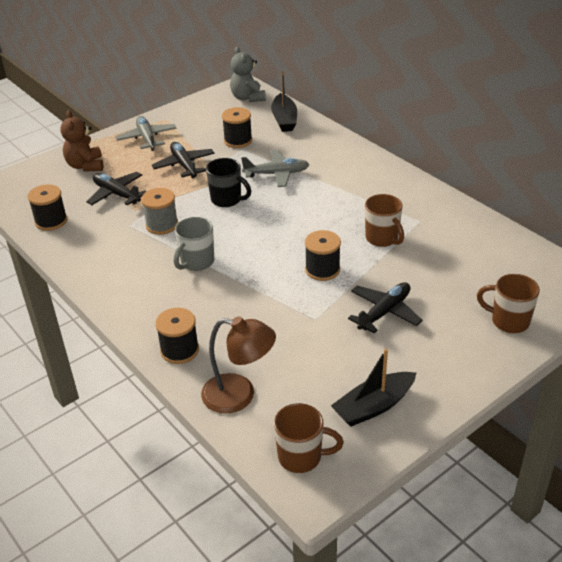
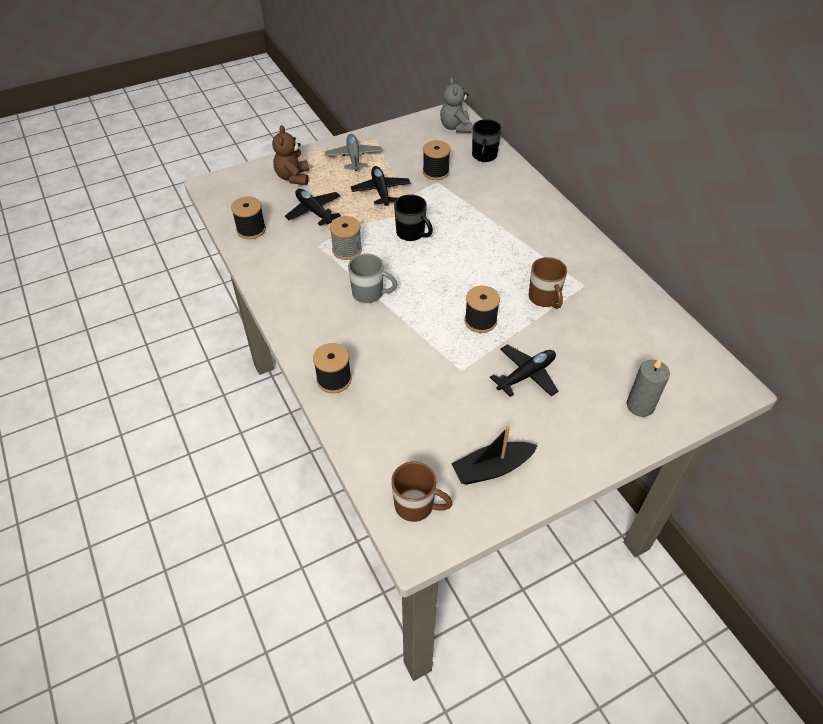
camera: 10 degrees right, 10 degrees up
grey mug [174,217,214,271] -> grey mug turned 120 degrees counterclockwise [348,253,397,303]
brown lamp [201,316,276,414] -> none
grey plane [241,150,310,187] -> none
black boat [271,71,297,132] -> black mug [472,119,502,162]
brown mug [477,274,540,333] -> grey candle [627,358,670,417]

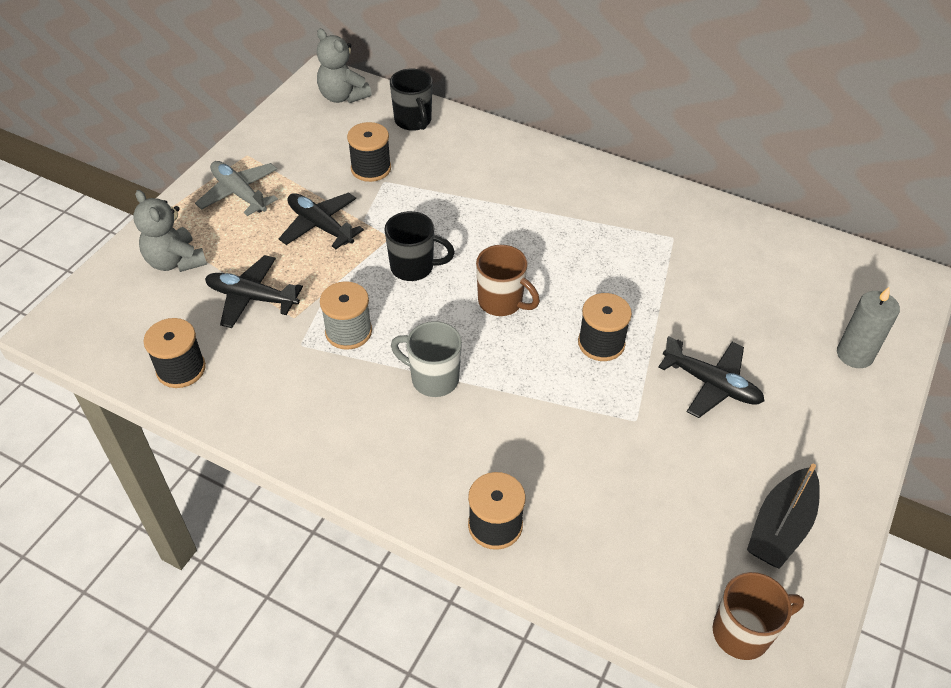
camera: 35 degrees left, 0 degrees up
brown teddy bear [272,125,309,185] -> grey teddy bear [133,190,207,272]
grey mug [348,253,397,303] -> grey mug turned 135 degrees counterclockwise [391,321,462,397]
black plane [490,345,559,397] -> black plane turned 105 degrees clockwise [658,336,765,418]
brown mug [529,257,567,309] -> brown mug moved to [476,245,540,316]

